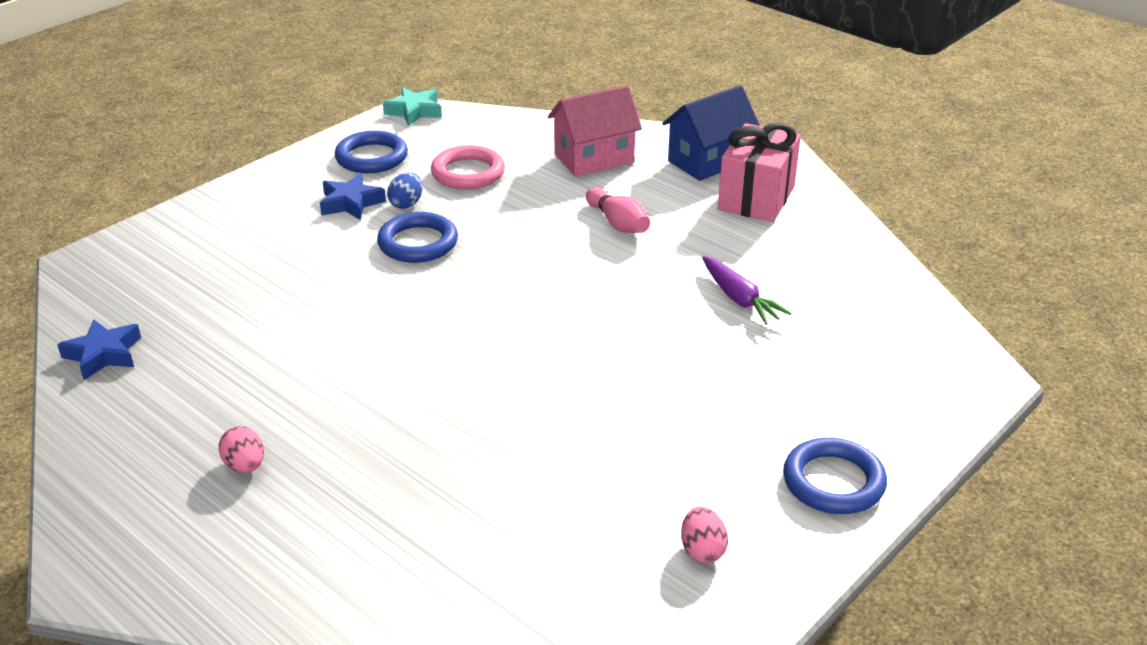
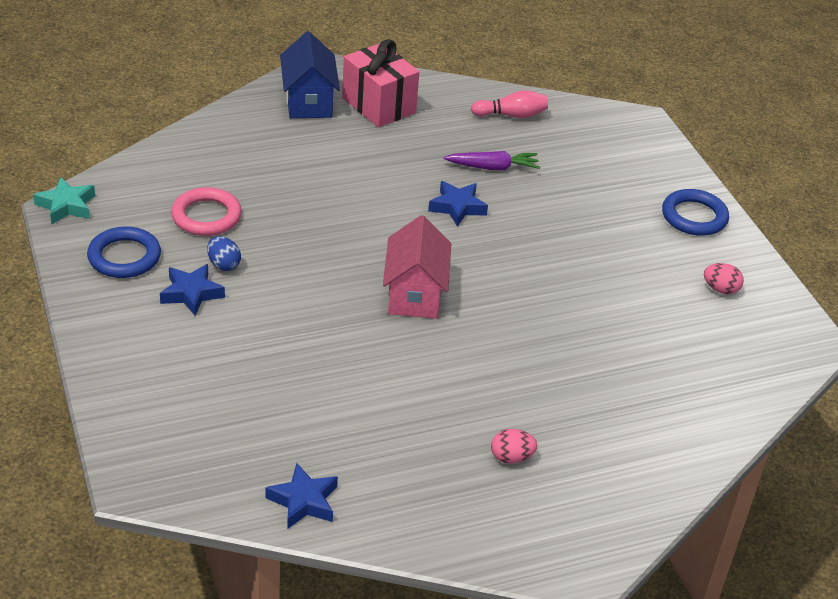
camera: 65 degrees left, 5 degrees up
blue ring [377,212,458,263] -> none
pink house [548,85,642,176] -> pink house moved to [383,215,451,319]
pink bowling pin [586,187,650,233] -> pink bowling pin moved to [471,90,548,118]
none -> blue star [428,181,488,227]

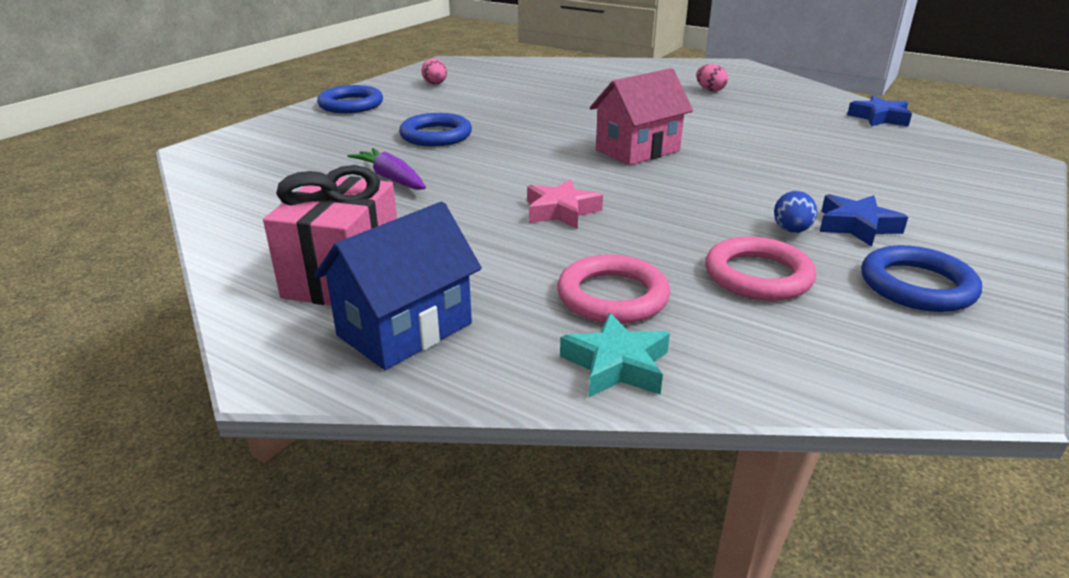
camera: 125 degrees left, 10 degrees down
turquoise star [33,177,95,225] -> turquoise star moved to [560,313,670,397]
blue star [428,181,488,227] -> none
pink bowling pin [471,90,548,118] -> none
none -> blue ring [399,113,472,146]
none -> pink star [527,179,603,229]
none -> pink ring [557,254,670,324]

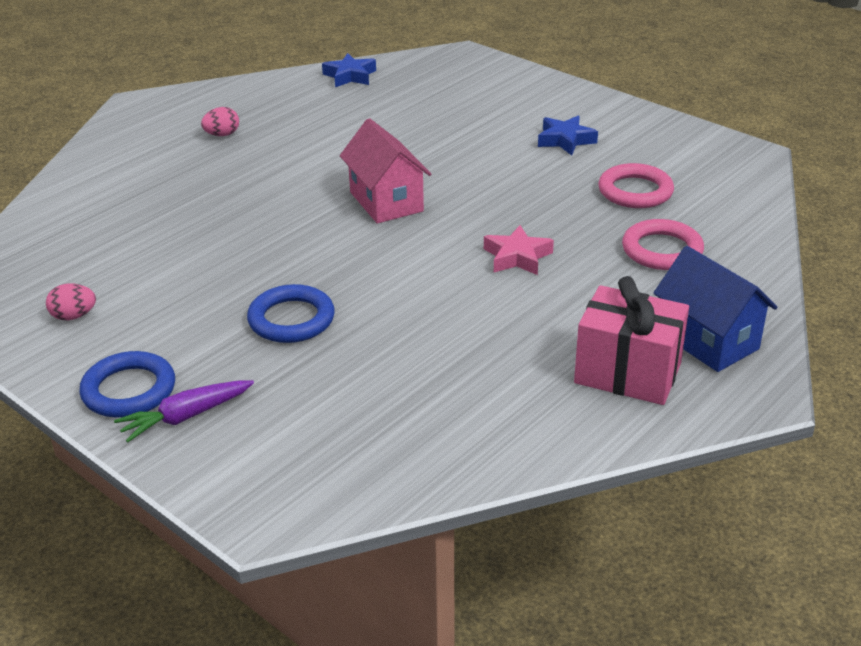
camera: 80 degrees left, 5 degrees up
purple carrot [347,148,426,190] -> purple carrot moved to [114,380,254,442]
turquoise star [560,313,670,397] -> none
blue egg [774,191,817,233] -> none
blue ring [861,245,982,312] -> none

